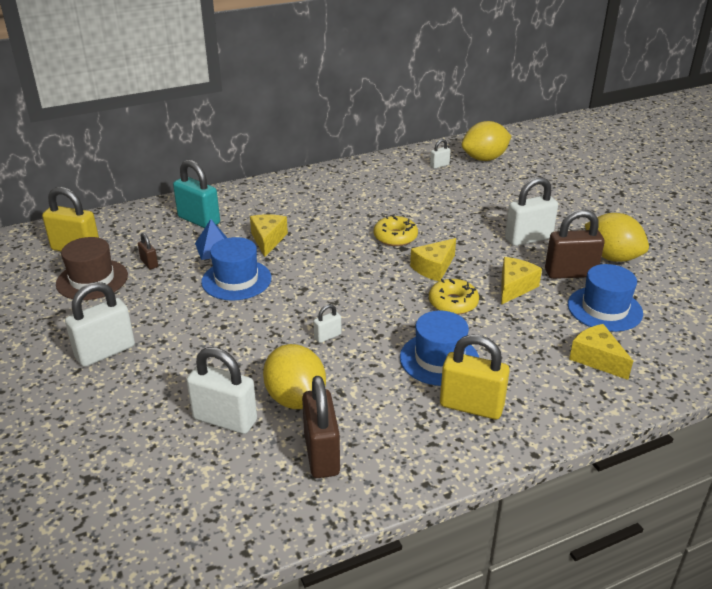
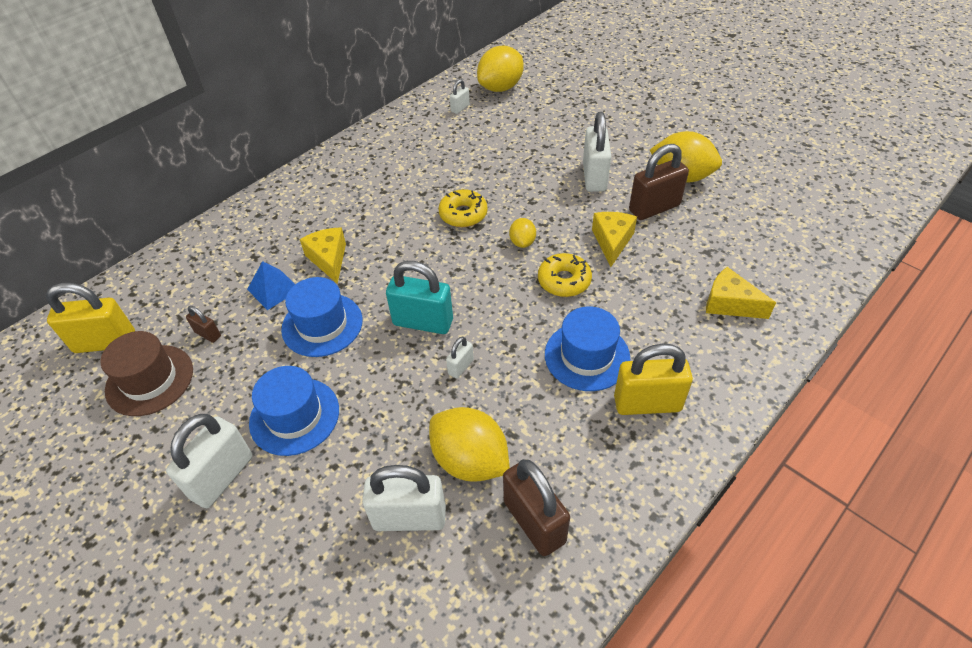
camera: 20 degrees left, 15 degrees up
turquoise padlock [173,160,220,228] -> turquoise padlock moved to [386,261,453,334]
yellow cheese [410,238,456,281] -> yellow lemon [509,218,536,248]
white padlock [505,177,558,246] -> white padlock turned 45 degrees counterclockwise [583,112,611,192]
blue hat [568,264,643,332] -> blue hat moved to [249,366,339,456]

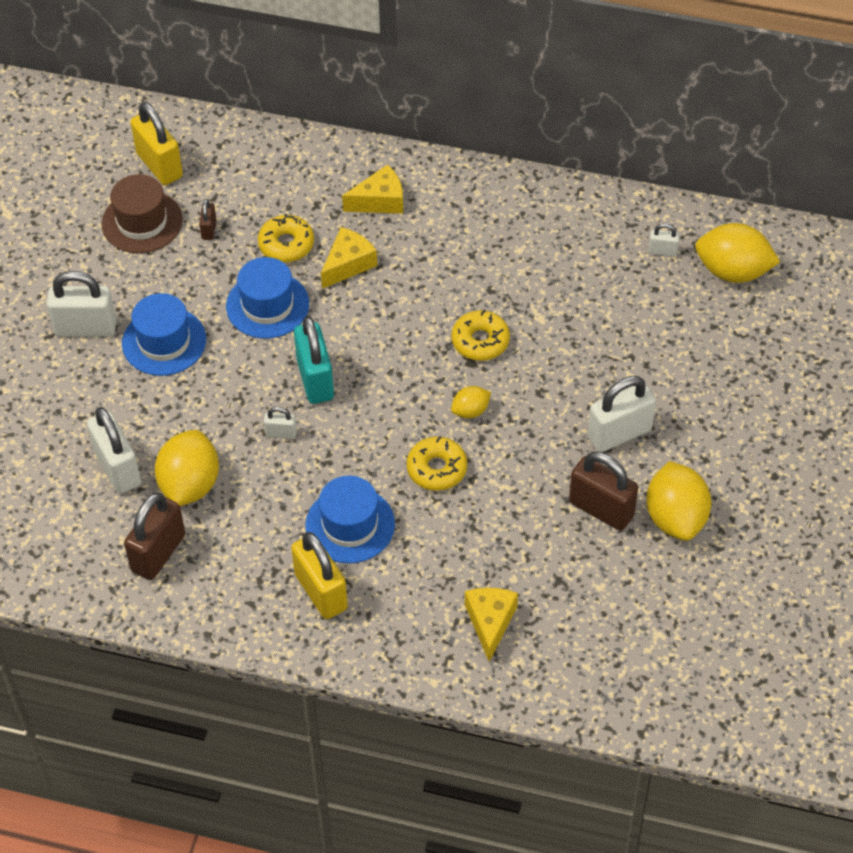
camera: 60 degrees right, 5 degrees up
blue pyramid [247,261,295,310] -> yellow donut [258,214,314,262]
yellow cheese [592,212,637,267] -> yellow cheese moved to [342,164,403,214]

